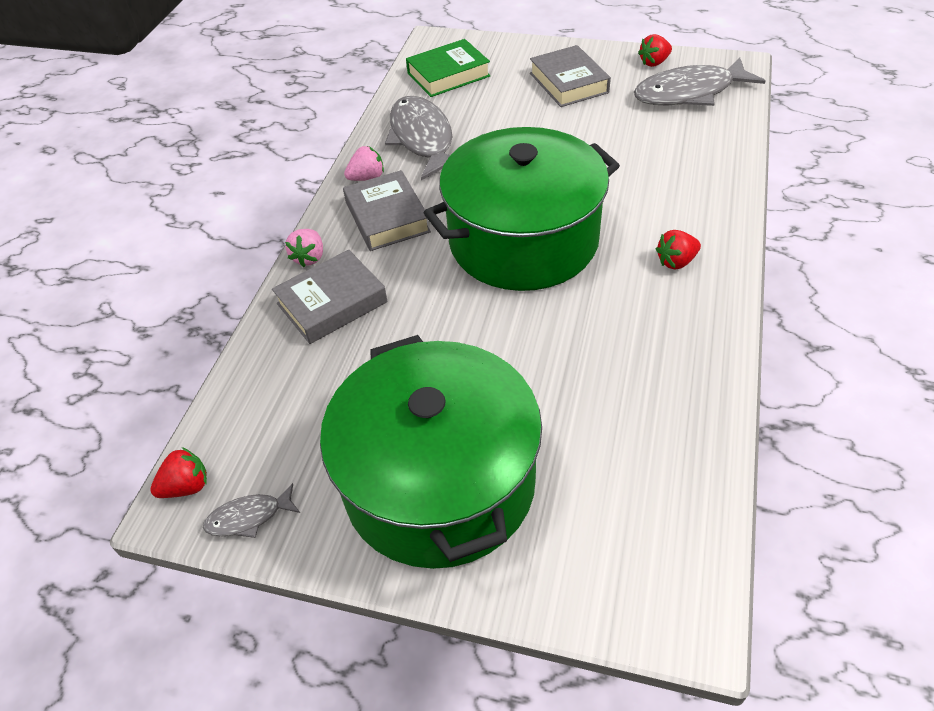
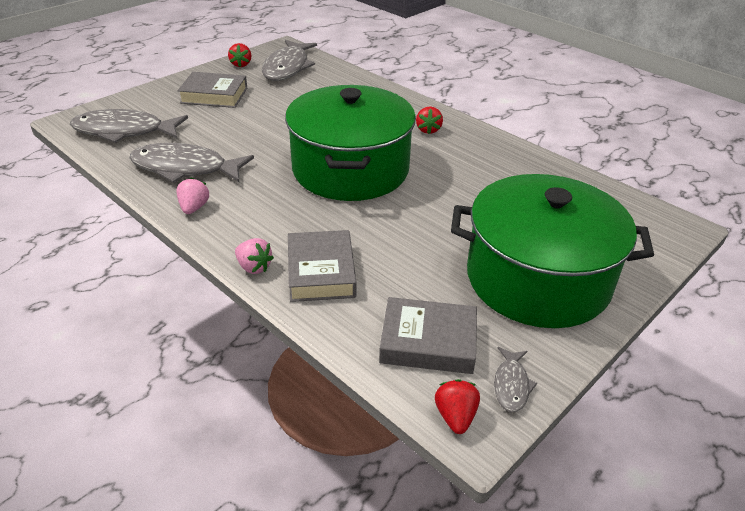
camera: 65 degrees left, 10 degrees down
grey book [343,170,431,251] -> grey book moved to [379,297,477,374]
green book [406,39,490,97] -> grey fish [70,109,188,143]

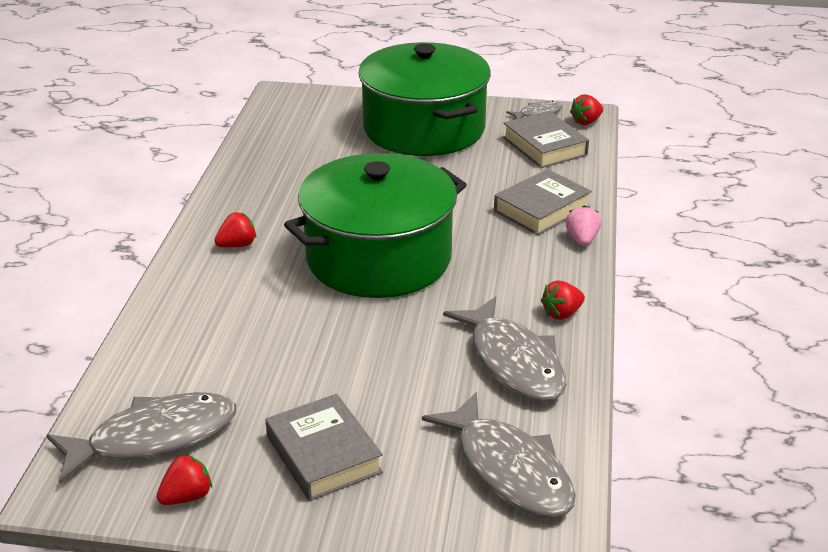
camera: 125 degrees left, 5 degrees down
pink strawberry [176,177,209,214] -> red strawberry [541,281,585,320]

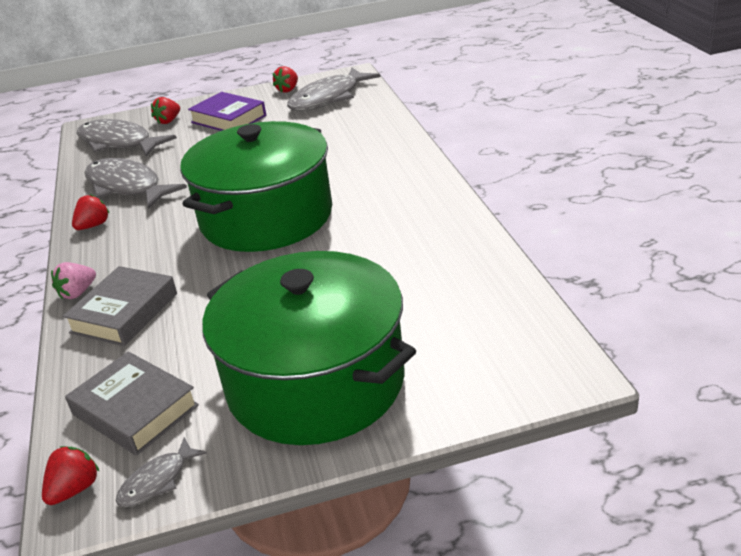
camera: 160 degrees right, 0 degrees up
red strawberry [214,212,256,248] -> red strawberry moved to [151,97,180,124]
grey book [265,394,383,501] -> purple book [188,92,266,131]
pink strawberry [565,205,601,246] -> pink strawberry turned 60 degrees clockwise [51,262,96,299]

